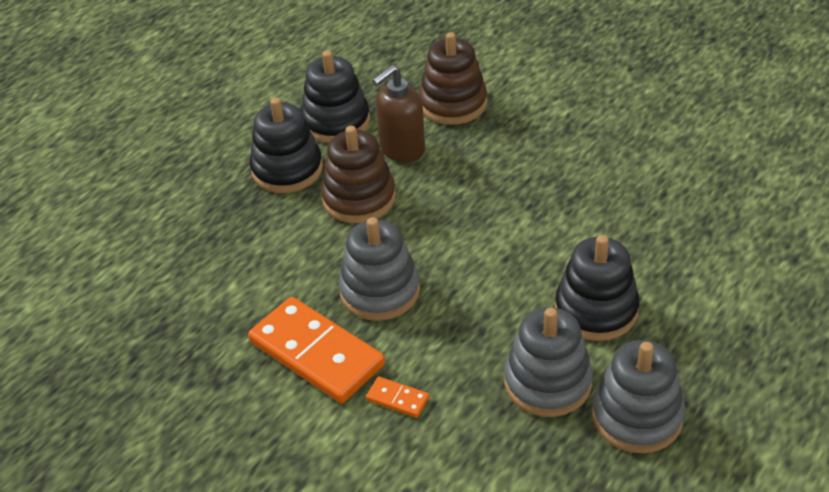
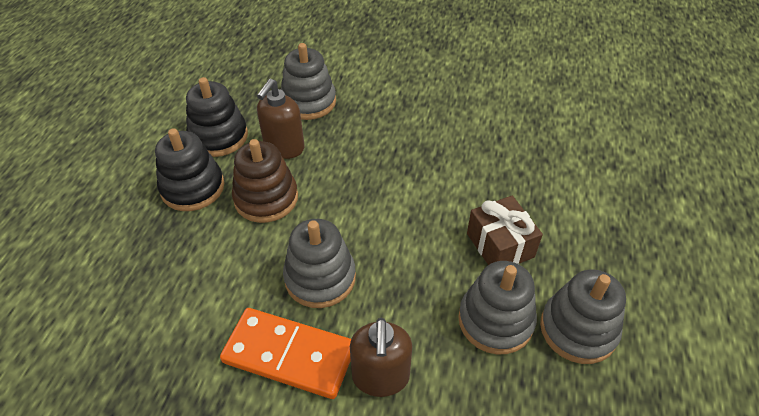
camera: 25 degrees left, 5 degrees up
orange domino [366,376,429,418] -> brown soap dispenser [350,318,413,397]
brown stacking toy [419,32,487,125] -> grey stacking toy [281,43,336,120]
black stacking toy [555,235,640,341] -> brown gift [467,196,543,265]

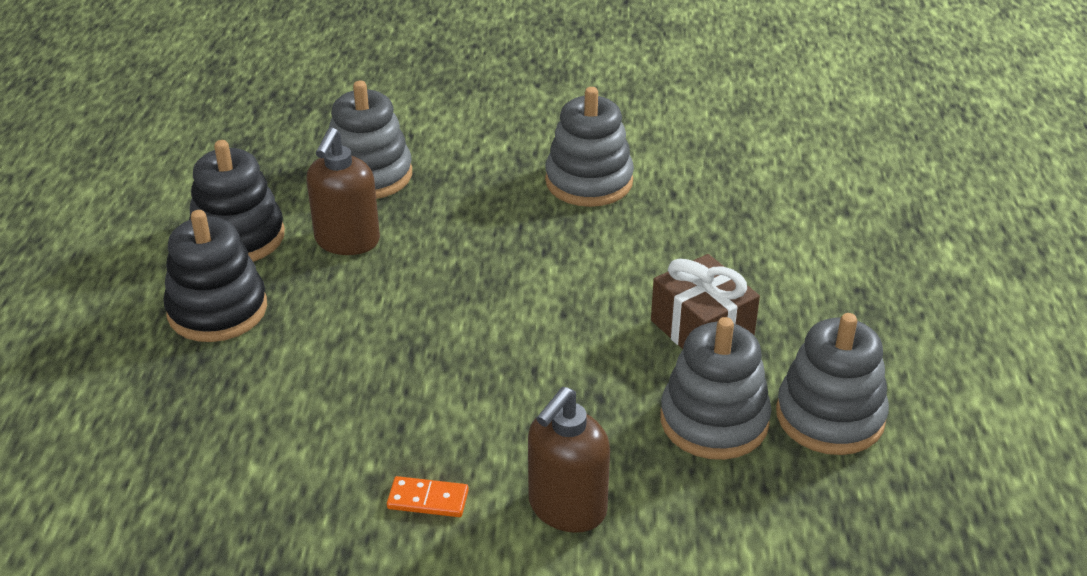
camera: 10 degrees left, 10 degrees down
orange domino [220,308,351,399] -> orange domino [387,476,469,517], size x0.42
brown stacking toy [232,139,298,223] -> none
grey stacking toy [283,219,356,308] -> grey stacking toy moved to [545,87,634,207]
brown soap dispenser [350,318,413,397] -> brown soap dispenser turned 45 degrees clockwise [528,387,610,533]

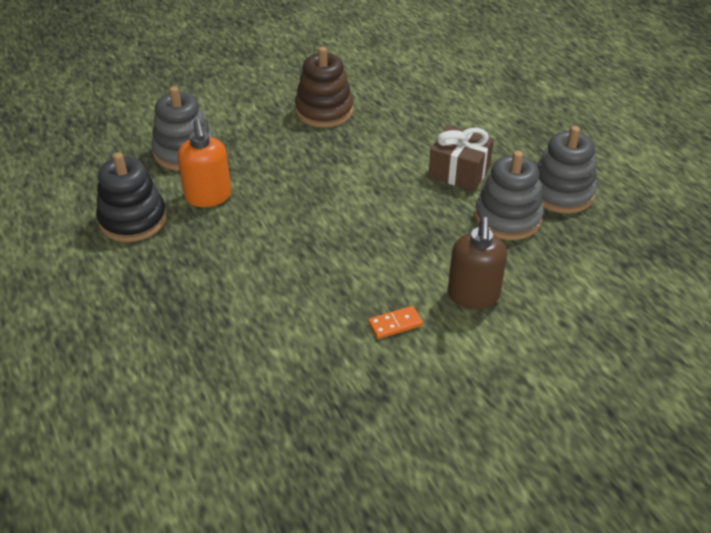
camera: 30 degrees left, 5 degrees up
black stacking toy [163,210,267,342] -> none
brown soap dispenser [306,127,380,255] -> orange soap dispenser [177,119,231,207]
grey stacking toy [545,87,634,207] -> brown stacking toy [295,47,354,128]

